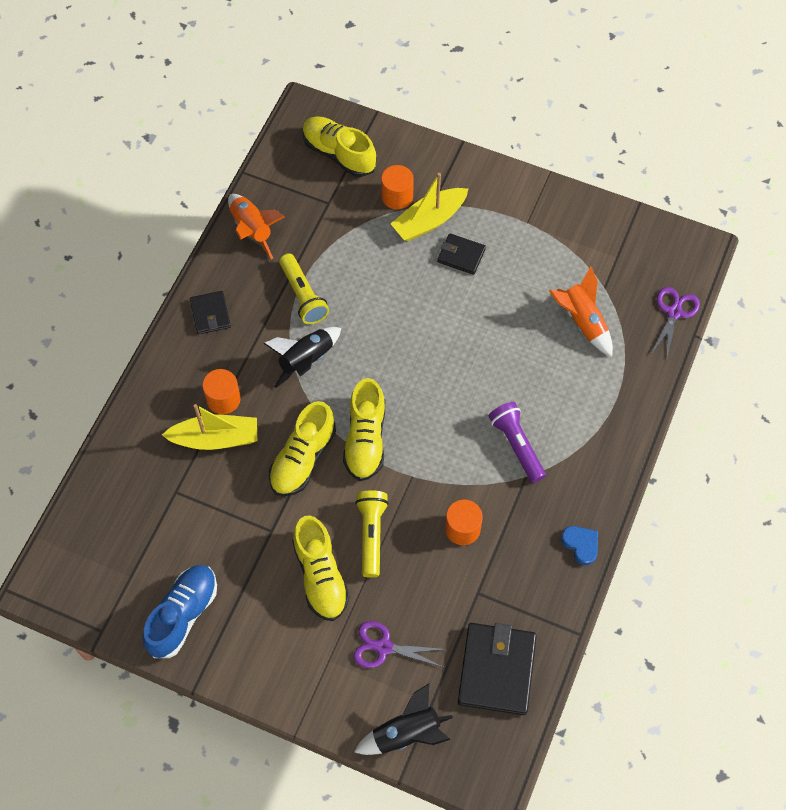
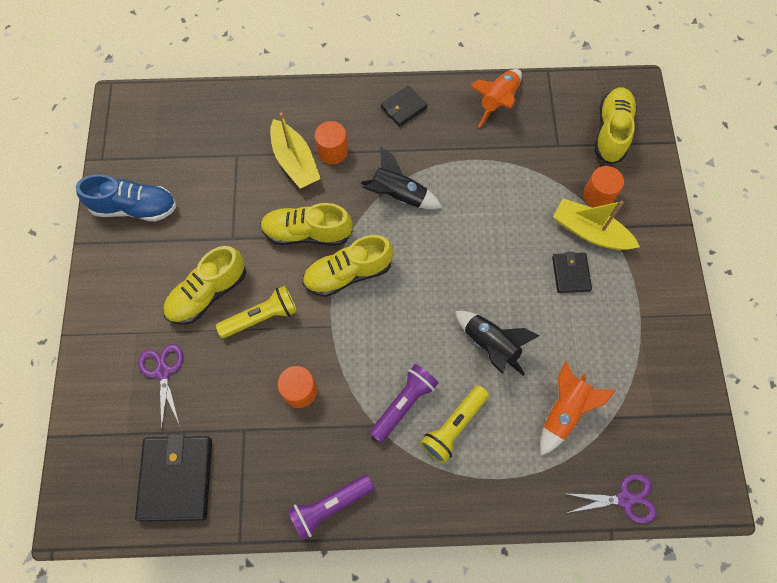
camera: 65 degrees right, 5 degrees up
yellow flashlight [279,253,329,324] -> yellow flashlight moved to [420,385,489,463]
black rocket [354,684,453,755] -> black rocket moved to [455,311,539,376]
black wallet [458,623,537,715] -> black wallet turned 75 degrees counterclockwise [135,434,212,522]
blue heart [561,526,598,565] -> purple flashlight [287,474,374,540]

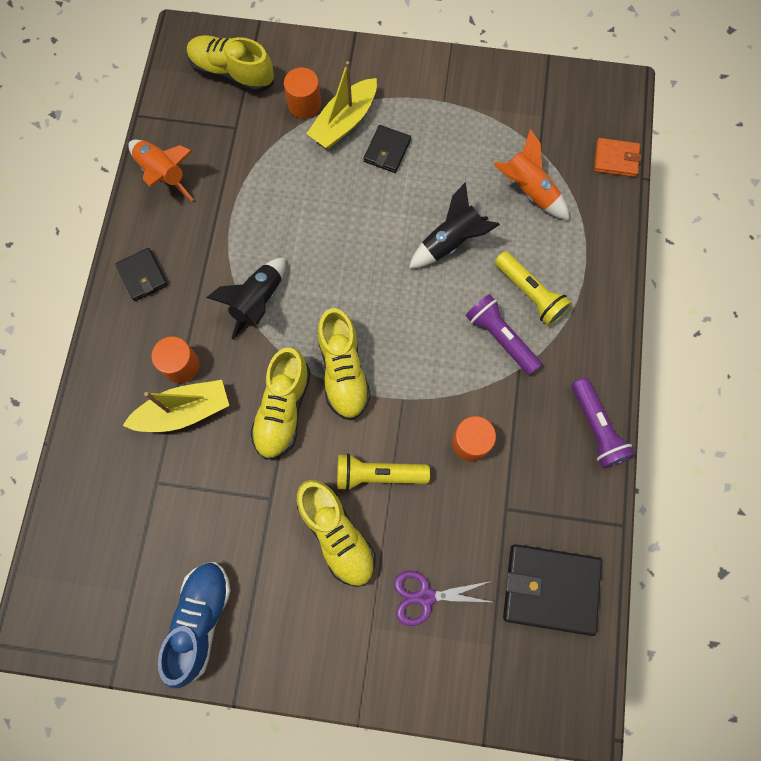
camera: 80 degrees left, 5 degrees up
yellow flashlight [216,286,297,338] -> yellow flashlight turned 75 degrees counterclockwise [337,453,430,491]
black wallet [552,251,592,293] -> black wallet turned 75 degrees counterclockwise [364,125,411,173]
purple scissors [563,474,657,524] -> orange wallet [594,138,641,177]

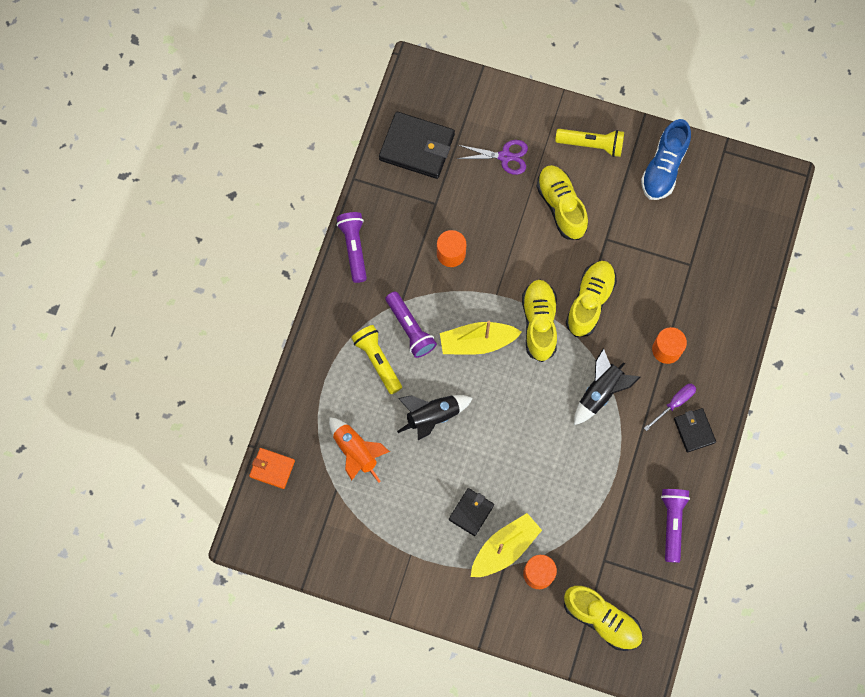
camera: 170 degrees left, 0 degrees up
yellow boat [123,380,229,432] -> yellow boat moved to [440,321,522,355]
orange rocket [128,140,194,201] -> purple flashlight [661,489,690,563]
yellow flashlight [337,453,430,491] -> yellow flashlight moved to [555,129,624,157]
none -> purple screwdriver [644,383,696,431]

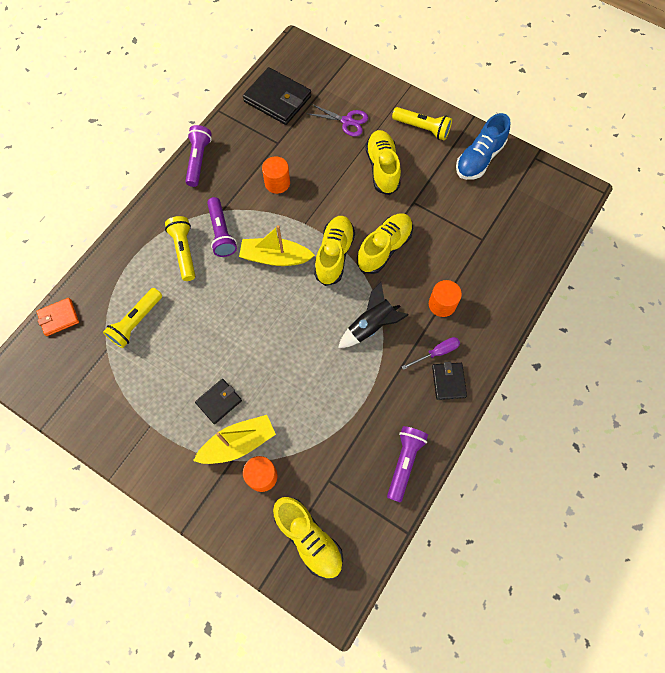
camera: 15 degrees right, 5 degrees down
orange wallet [249,448,295,489] -> orange wallet turned 60 degrees counterclockwise [36,298,79,336]
orange rocket [329,417,390,483] -> yellow flashlight [103,288,162,348]
black rocket [397,395,473,440] -> none

